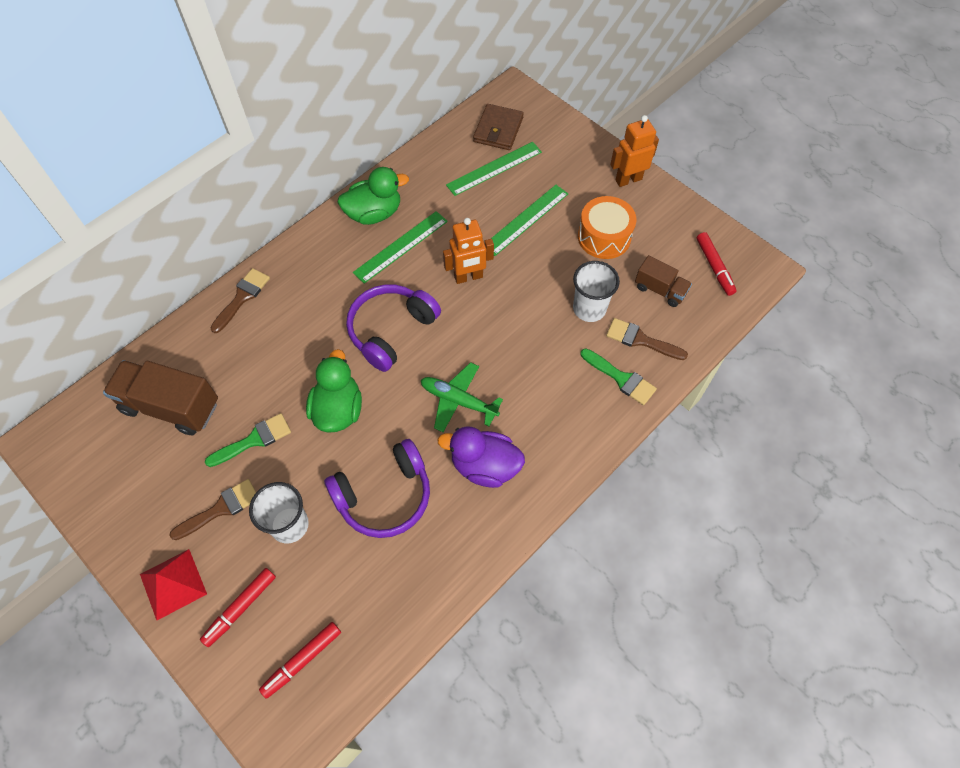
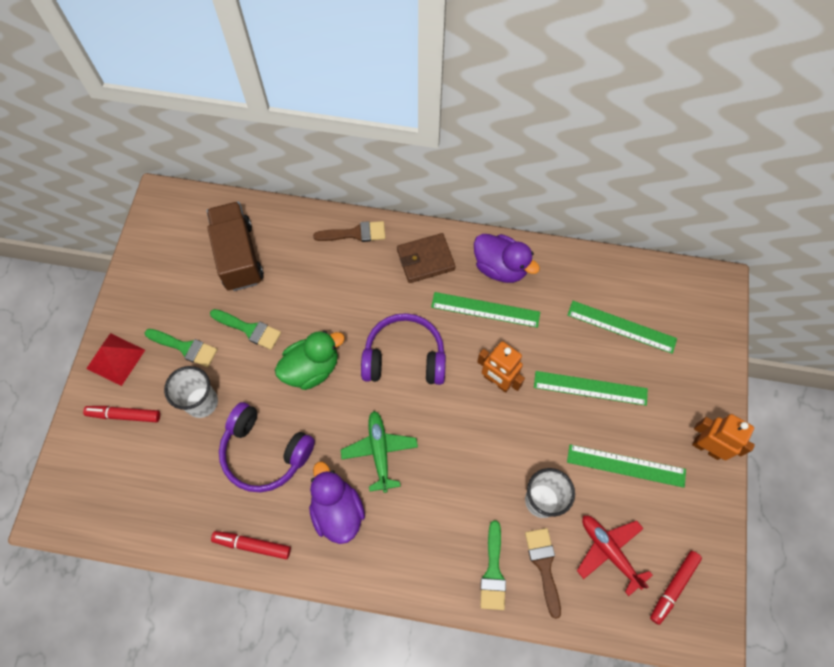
camera: 55 degrees right, 5 degrees up
brown brush [170,479,256,540] -> green brush [145,329,218,367]
red marker [259,622,341,699] -> red marker moved to [211,531,291,559]
green duck [338,167,409,225] -> purple duck [474,234,540,283]
brown wallet [473,104,524,150] -> brown wallet moved to [397,233,456,283]
orange drum [578,196,636,259] -> green ruler [567,444,686,488]
brown truck [635,255,692,307] -> red plane [577,516,653,596]

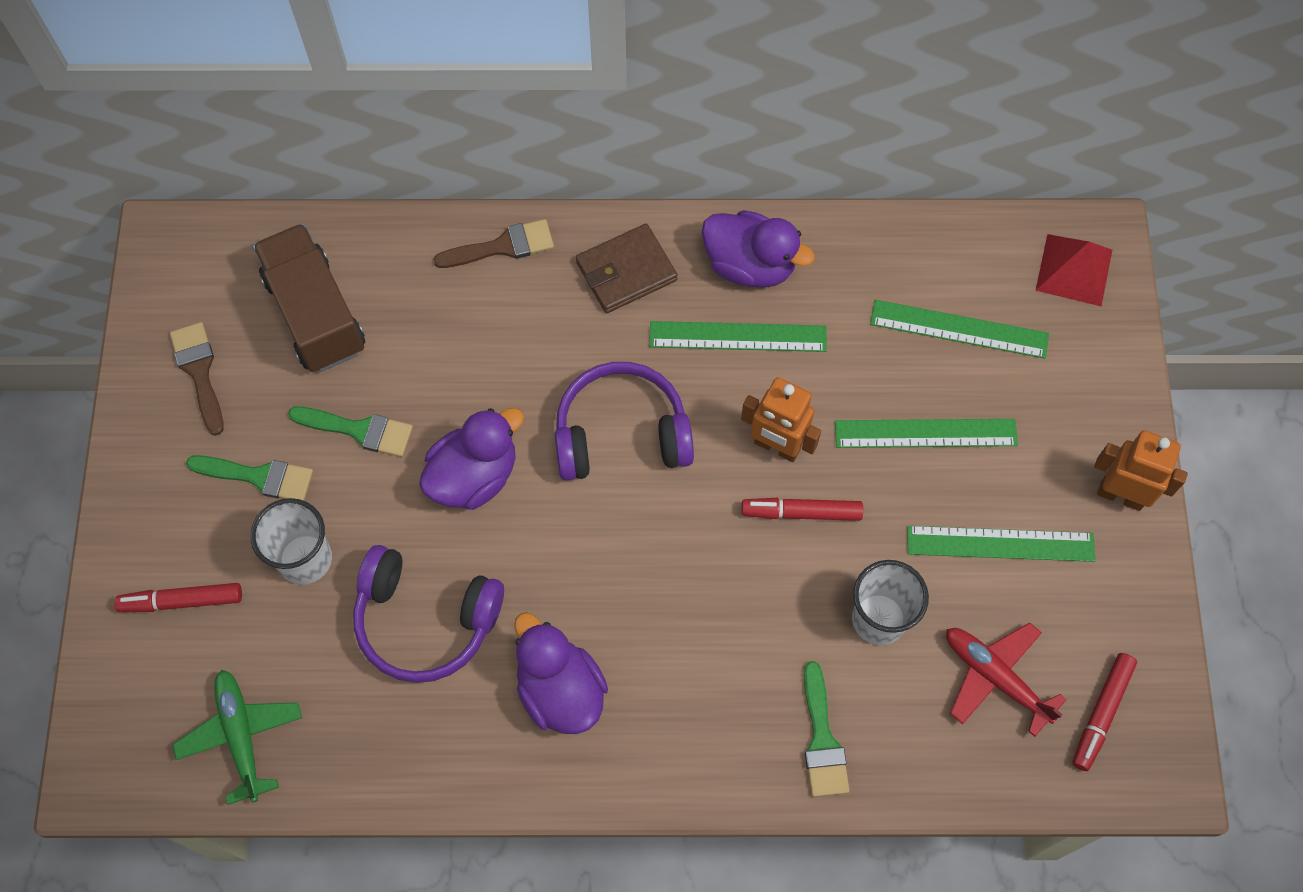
camera: 10 degrees left, 0 degrees up
red pyramid [86,333,145,386] -> red pyramid moved to [1036,234,1112,307]
red marker [211,531,291,559] -> red marker moved to [742,498,863,521]
green duck [275,331,345,390] -> purple duck [419,408,524,510]
green plane [341,411,418,493] -> green plane moved to [172,670,302,805]
brown brush [525,528,561,619] -> brown brush moved to [170,322,224,436]

